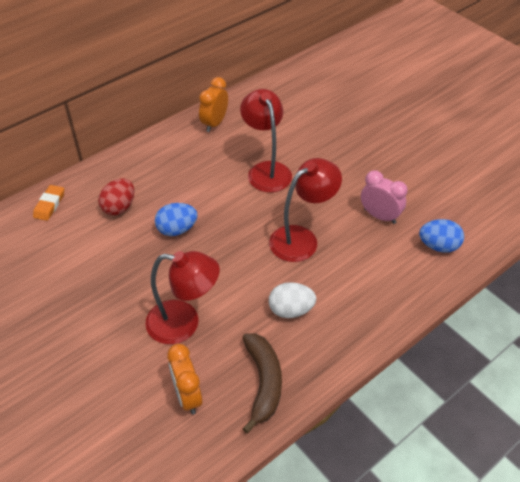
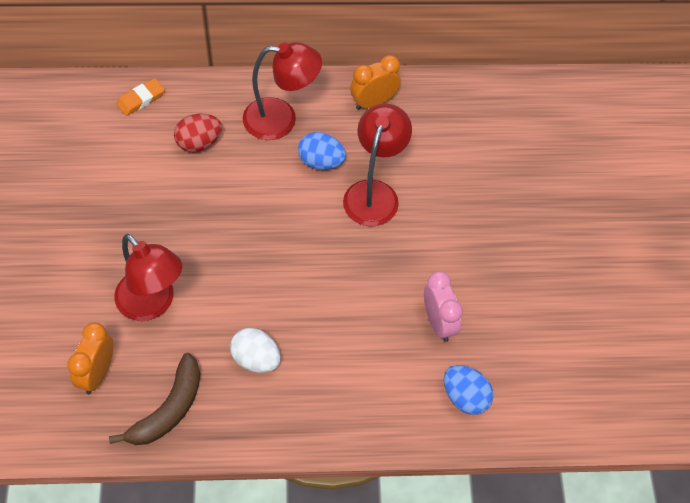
camera: 35 degrees right, 10 degrees up
blue egg [155,203,198,236] -> blue egg moved to [298,132,346,170]
red lamp [269,158,342,262] -> red lamp moved to [243,42,322,140]

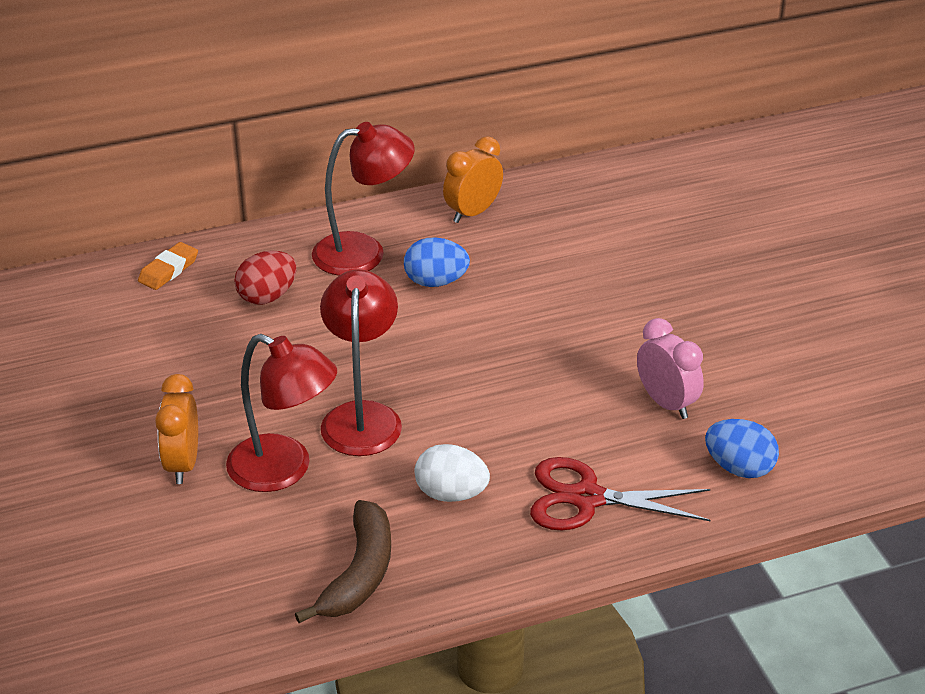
camera: 15 degrees left, 20 degrees down
orange clock [67,322,113,394] -> orange clock moved to [155,374,198,484]
red lamp [343,103,412,226] -> red lamp moved to [320,269,402,456]
none -> red scissors [530,457,710,530]

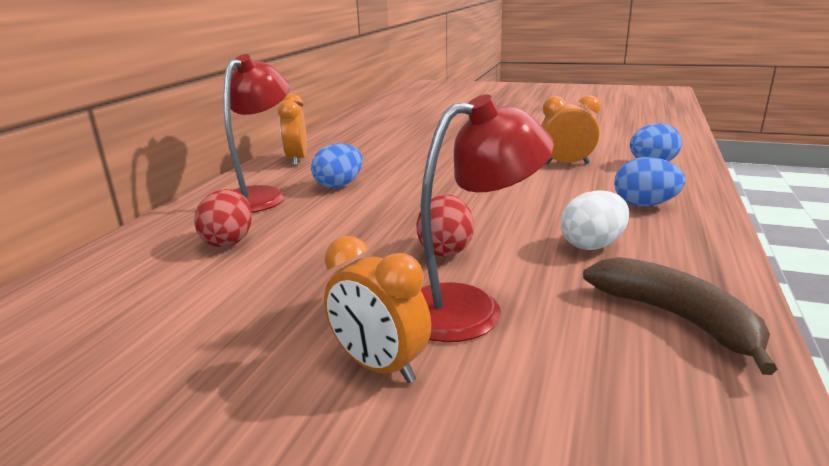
camera: 50 degrees left, 15 degrees down
orange eraser [138,242,198,290] -> none
red lamp [320,269,402,456] -> red egg [416,194,474,257]
red scissors [530,457,710,530] -> blue egg [614,157,685,206]
pink clock [637,318,704,419] -> orange clock [541,95,601,165]

